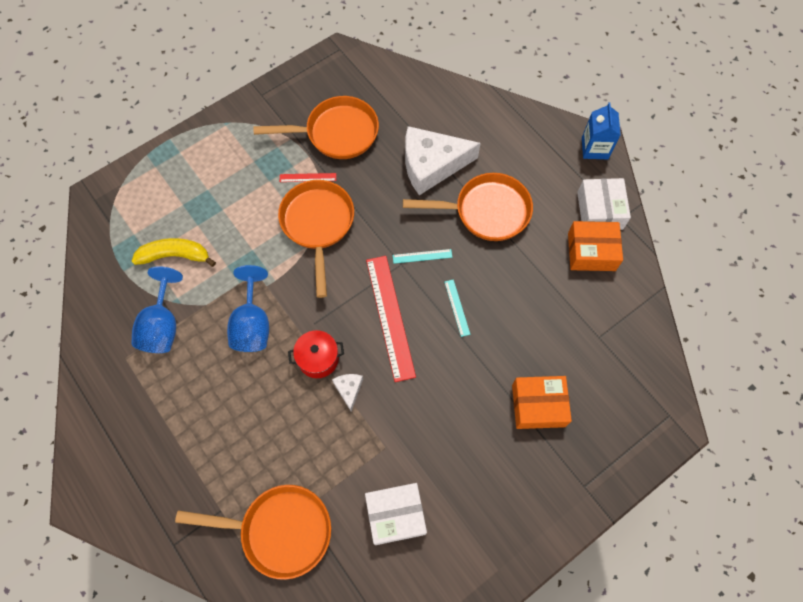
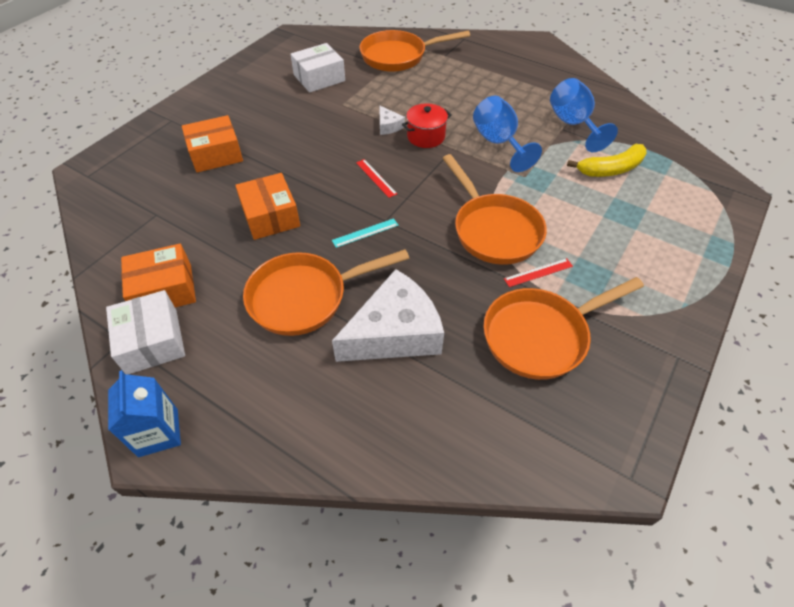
camera: 160 degrees right, 15 degrees down
red ruler [366,256,416,382] -> red ruler [356,159,397,198], size x0.46
turquoise ruler [444,279,470,337] -> none
none -> orange box [235,173,300,240]

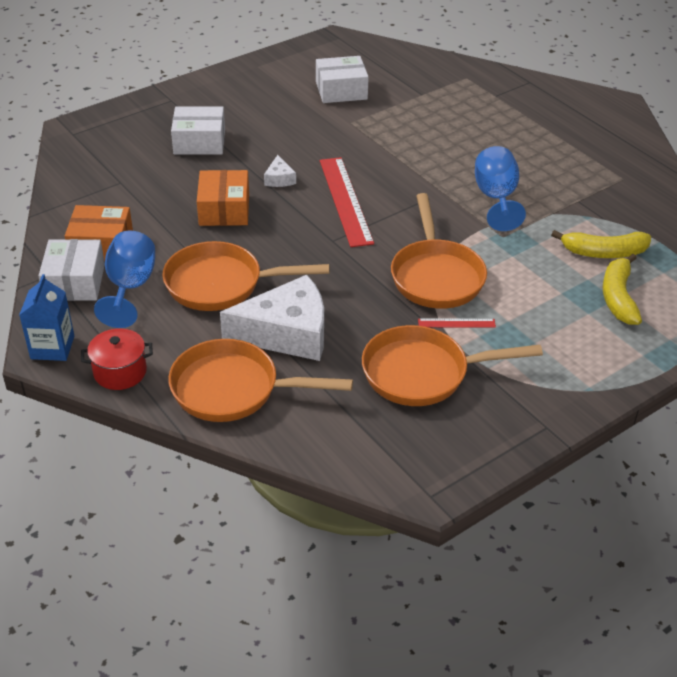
camera: 20 degrees right, 10 degrees down
orange box [182,115,243,173] -> white box [171,106,225,155]
turquoise ruler [332,218,398,248] -> none
red ruler [356,159,397,198] -> red ruler [320,157,374,247], size x2.17
orange pan [359,30,470,72] -> orange pan moved to [168,339,353,422]
white cheese [380,106,405,135] -> white cheese moved to [264,155,296,187]
red pot [402,103,451,148] -> red pot moved to [81,328,153,390]
blue goblet [550,78,618,152] -> blue goblet moved to [94,231,155,328]
none -> yellow banana [603,254,642,325]

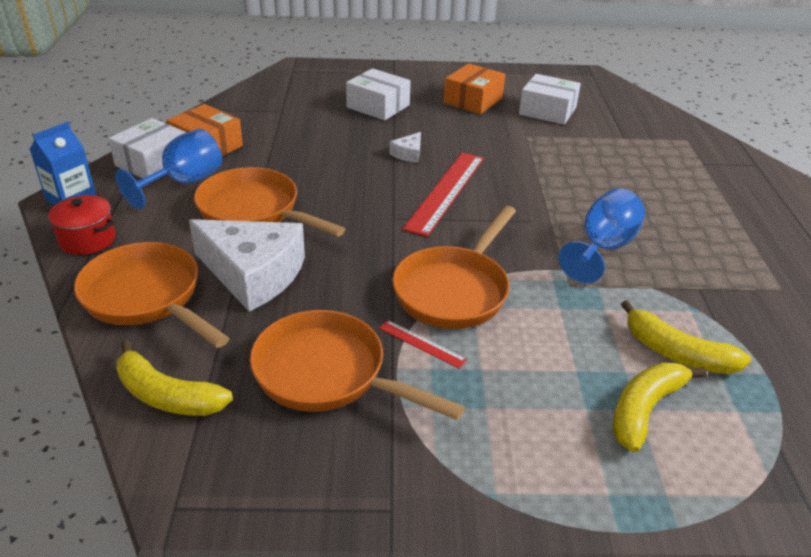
camera: 35 degrees right, 5 degrees down
orange box [197,170,249,226] -> orange box moved to [444,63,505,114]
none -> yellow banana [117,340,233,416]

